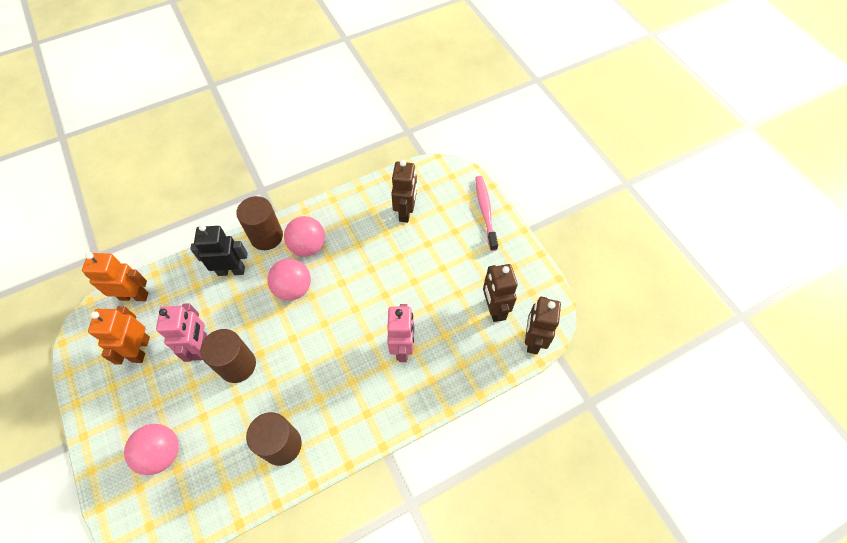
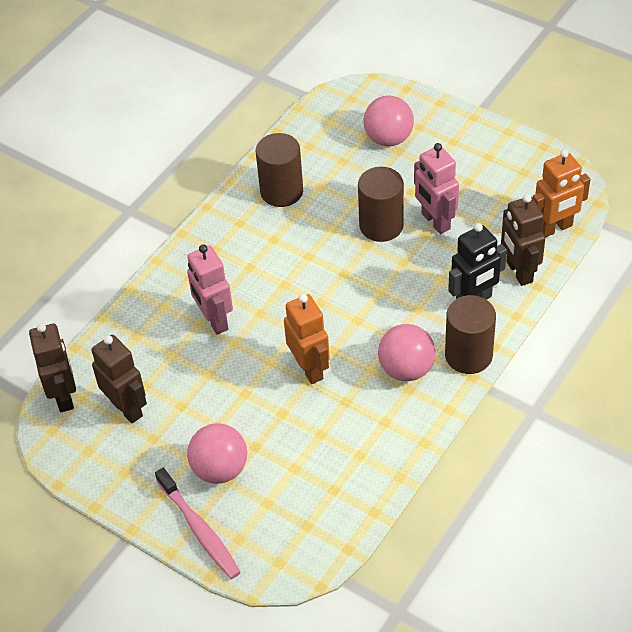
camera: 155 degrees right, 10 degrees down
orange robot [88,306,150,365] -> orange robot moved to [284,294,330,384]
pink ball [267,259,311,301] -> pink ball moved to [187,423,247,484]
brown robot [391,160,417,223] -> brown robot moved to [501,194,545,286]

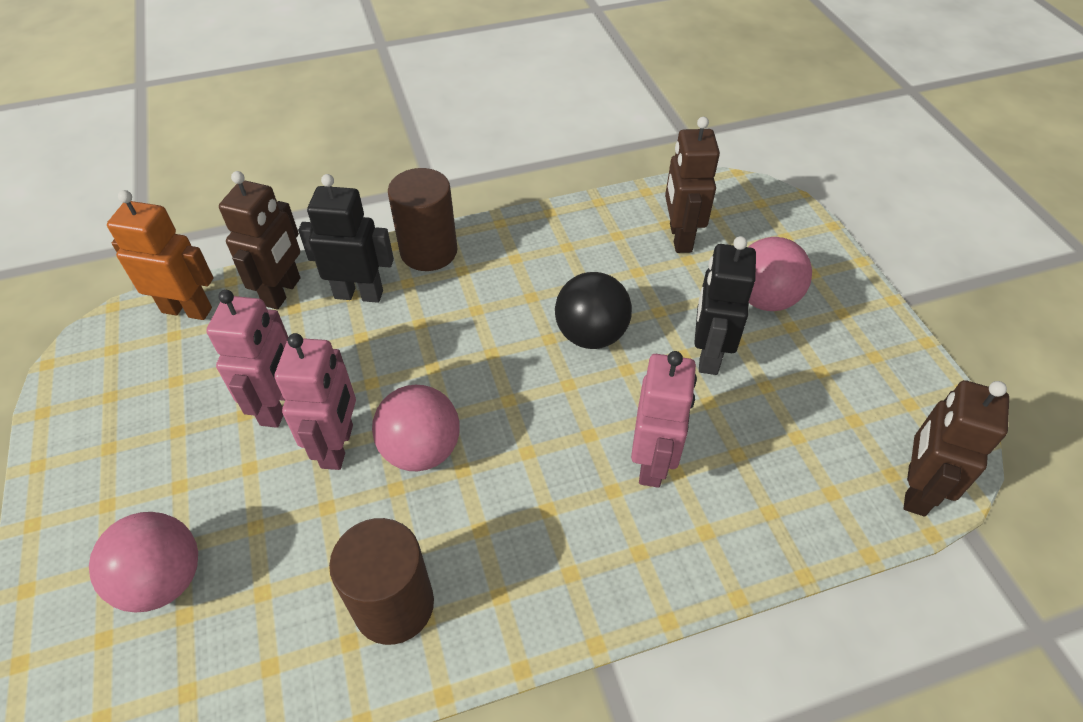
camera: 145 degrees left, 0 degrees up
brown robot [92,335,147,423] -> brown robot moved to [665,117,720,253]
pink toothbrush [155,468,241,579] -> none
orange robot [284,294,330,384] -> black ball [555,272,632,349]
brown cylinder [358,167,404,242] -> pink robot [275,333,356,470]
pink ball [378,324,436,381] -> pink ball moved to [372,385,460,471]
none -> black robot [694,236,756,375]

